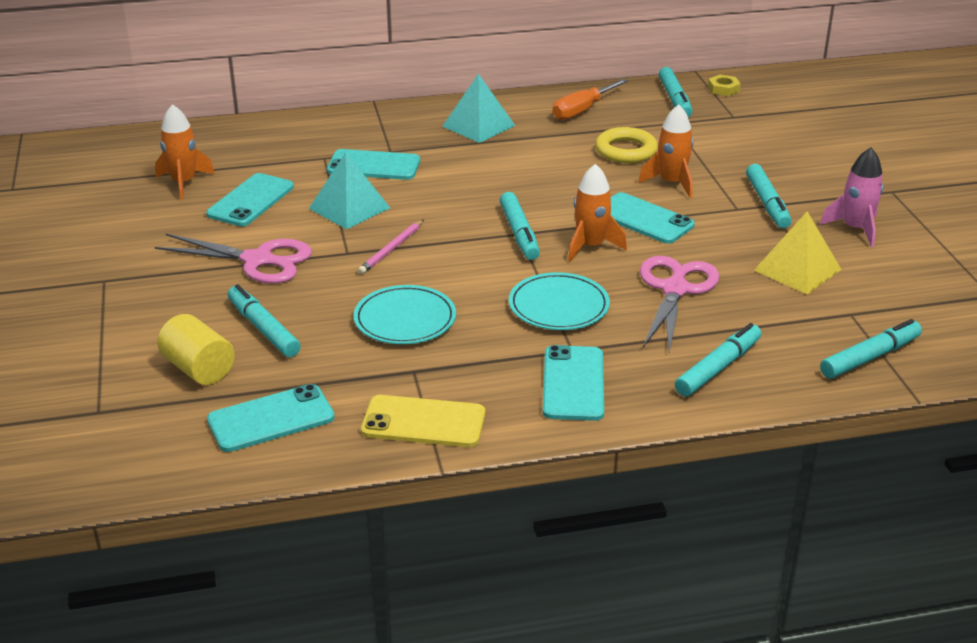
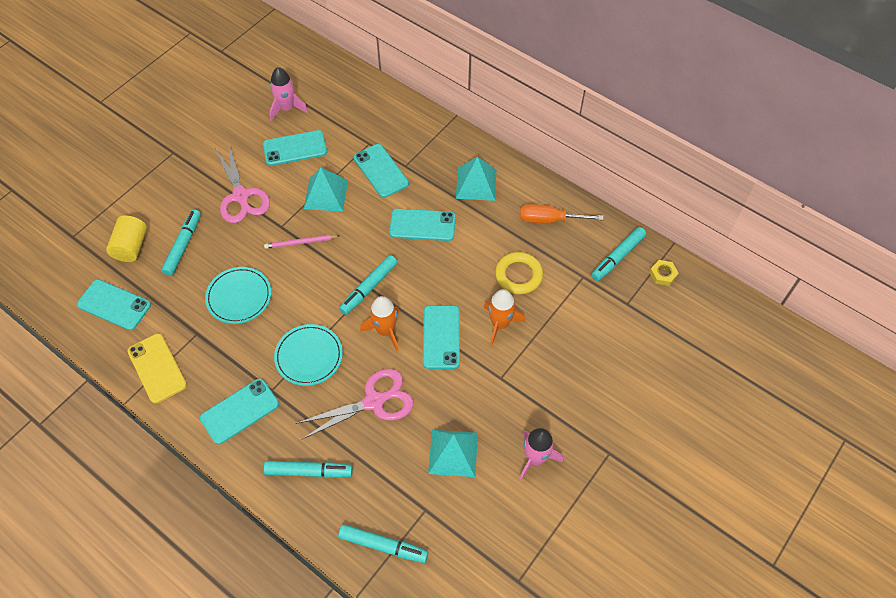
camera: 50 degrees right, 25 degrees up
orange rocket [155,104,215,200] -> pink rocket [269,67,308,121]
turquoise marker [746,164,791,228] -> none
yellow pyramid [754,211,842,294] -> turquoise pyramid [428,430,478,477]
none -> turquoise phone [389,209,456,241]

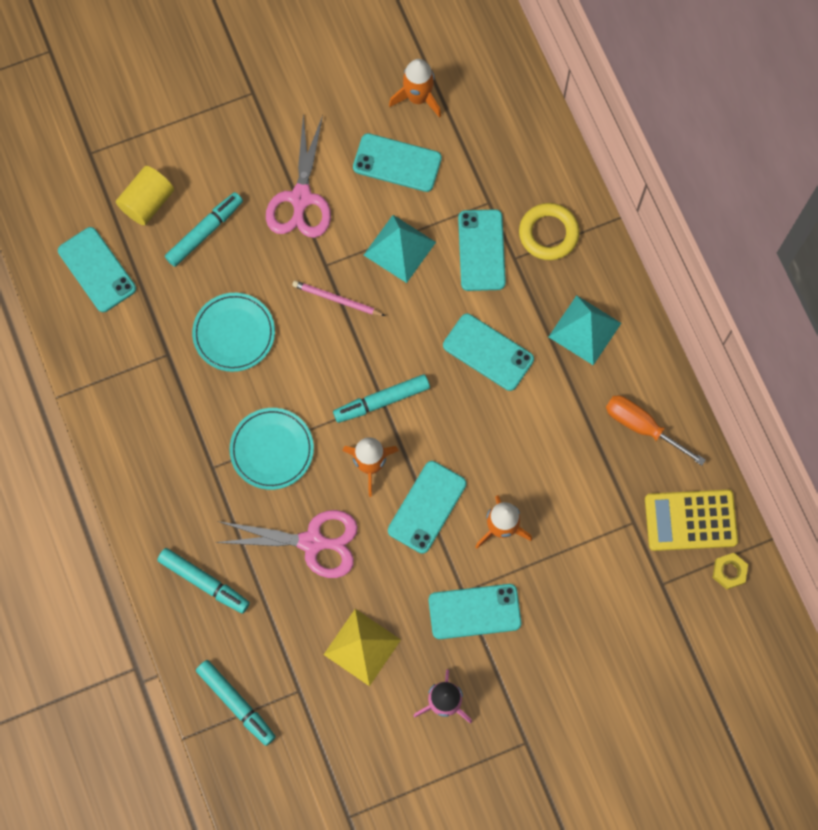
camera: 30 degrees right, 15 degrees up
yellow phone [127,334,187,403] -> none
turquoise phone [200,378,279,444] -> turquoise phone moved to [429,584,521,639]
pink rocket [269,67,308,121] -> orange rocket [389,59,441,118]
turquoise pyramid [428,430,478,477] -> yellow pyramid [324,609,401,686]
yellow ring [495,252,543,295] -> yellow ring moved to [519,203,579,260]
turquoise marker [591,227,646,281] -> yellow calculator [645,490,738,551]

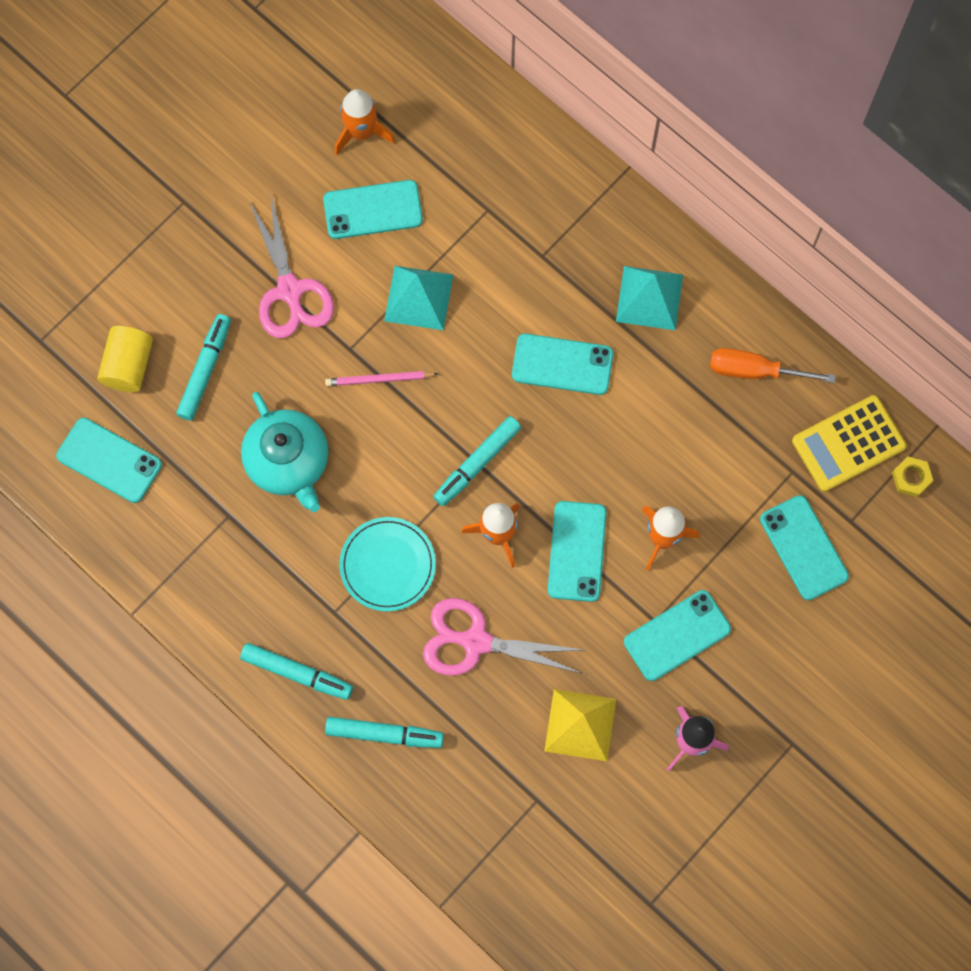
camera: 25 degrees left, 0 degrees up
turquoise plate [192,293,275,372] -> turquoise teapot [241,392,329,512]
turquoise marker [196,660,276,746] -> turquoise marker moved to [240,643,353,700]
pink scissors [215,510,358,578] -> pink scissors turned 150 degrees counterclockwise [423,598,587,675]
turquoise phone [458,209,506,291] -> turquoise phone moved to [760,495,849,600]
yellow ring [519,203,579,260] -> none

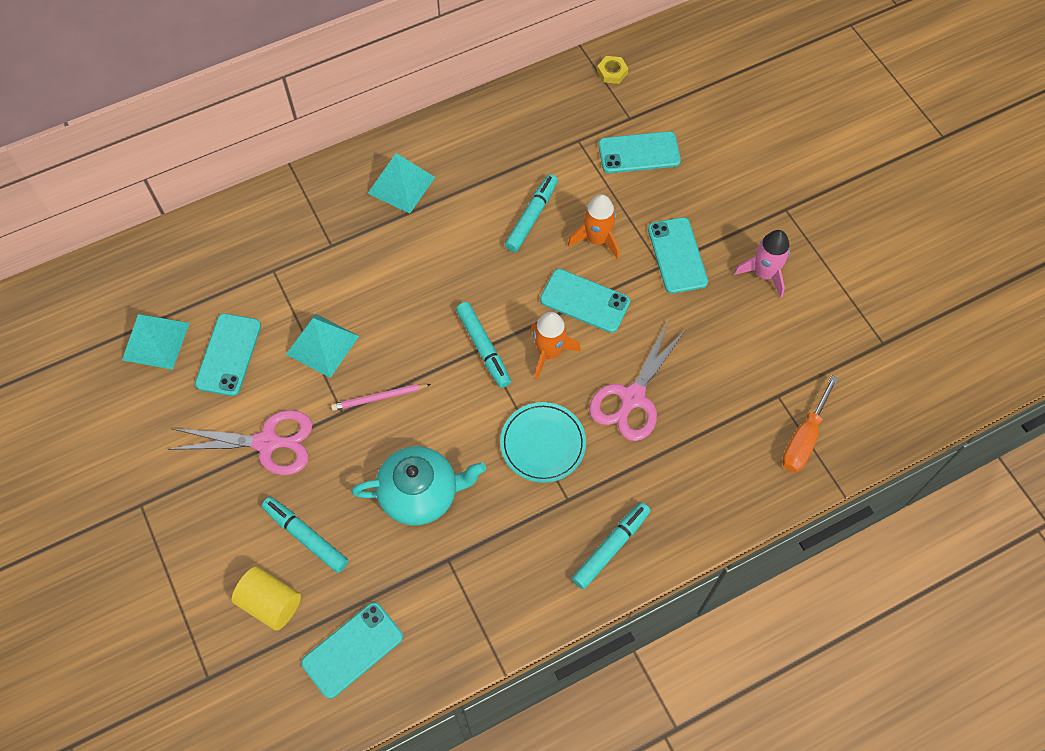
camera: 70 degrees left, 10 degrees down
pink pencil [325,371,438,386] -> pink pencil turned 60 degrees clockwise [331,384,431,411]
turquoise marker [325,717,444,748] -> turquoise marker moved to [505,174,558,252]
orange rocket [335,89,395,155] -> turquoise pyramid [122,314,190,370]
turquoise phone [512,334,613,395] -> none
yellow pyramid [544,689,616,761] -> none
orange screwdriver [710,348,836,383] -> orange screwdriver moved to [782,375,839,472]
yellow calculator [792,395,907,492] -> none

